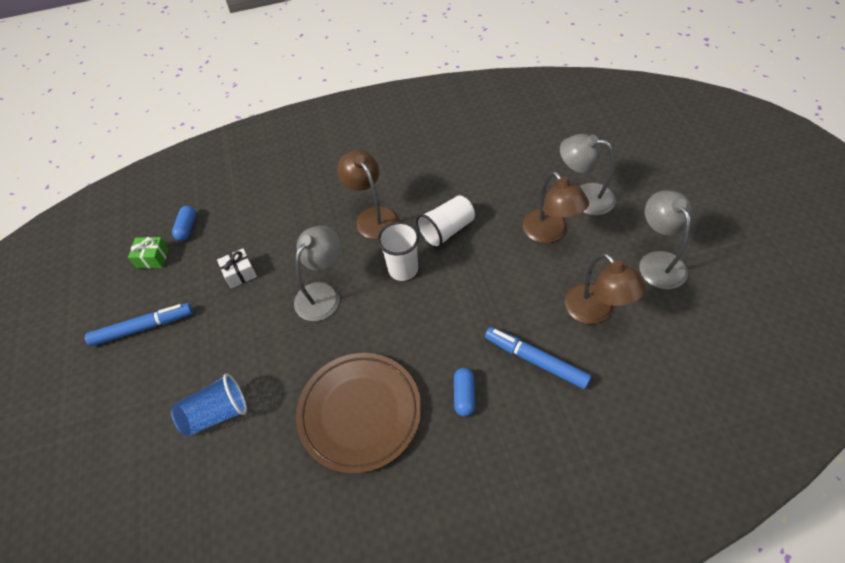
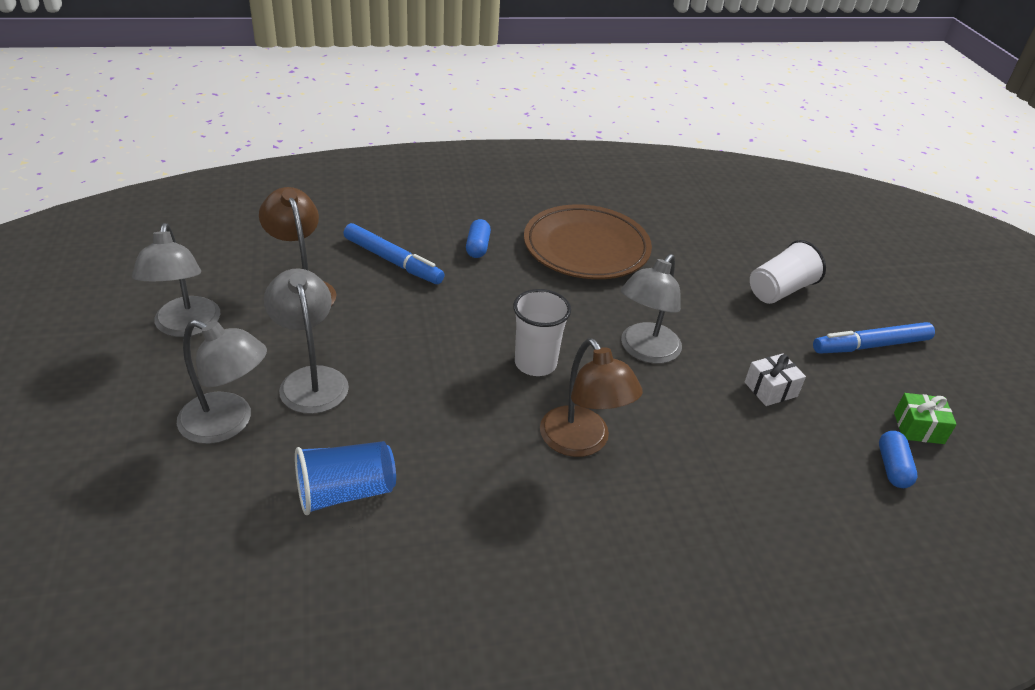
camera: 175 degrees right, 15 degrees down
blue cup [171,373,247,436] -> blue cup moved to [295,441,396,515]
white cup [416,195,475,249] -> white cup moved to [750,240,826,304]
brown lamp [523,171,589,243] -> grey lamp [264,269,349,414]

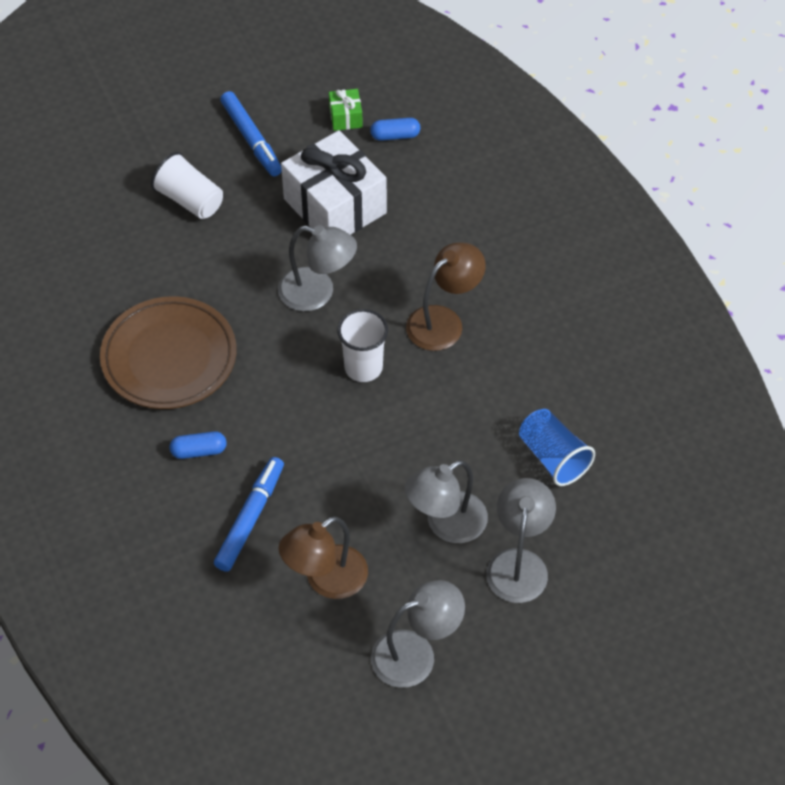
camera: 100 degrees left, 15 degrees up
white gift [745,353,806,406] -> white gift [281,130,387,235], size x2.35

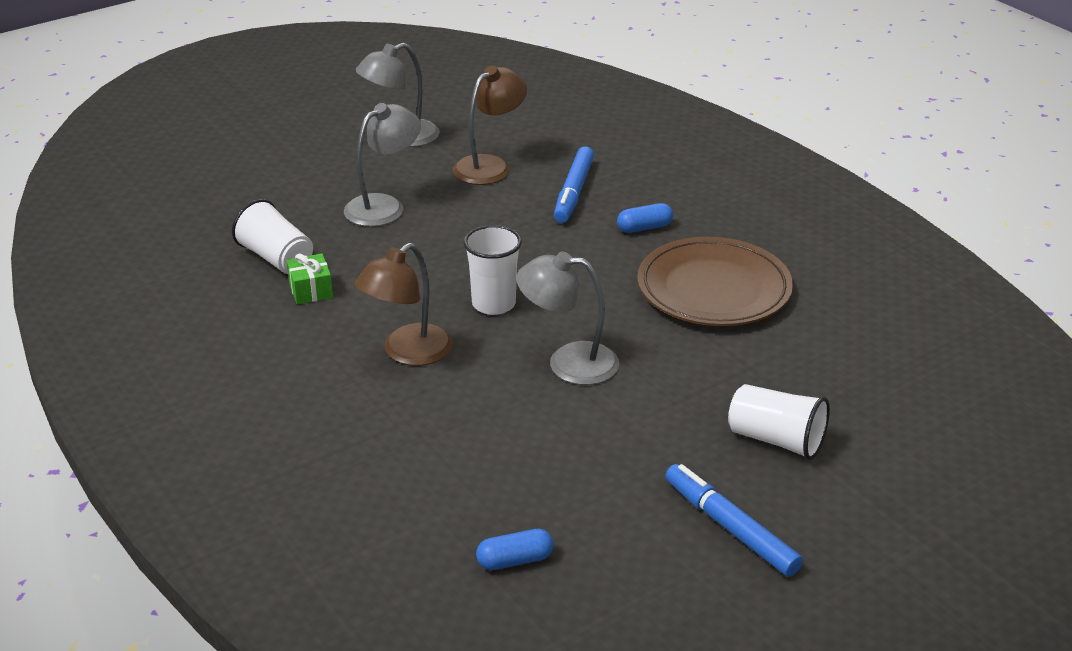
camera: 170 degrees right, 20 degrees down
white gift [281,130,387,235] -> none
green gift [329,89,363,131] -> green gift moved to [286,253,333,304]
grey lamp [486,478,556,603] -> none
blue cup [519,409,595,486] -> white cup [232,199,313,274]

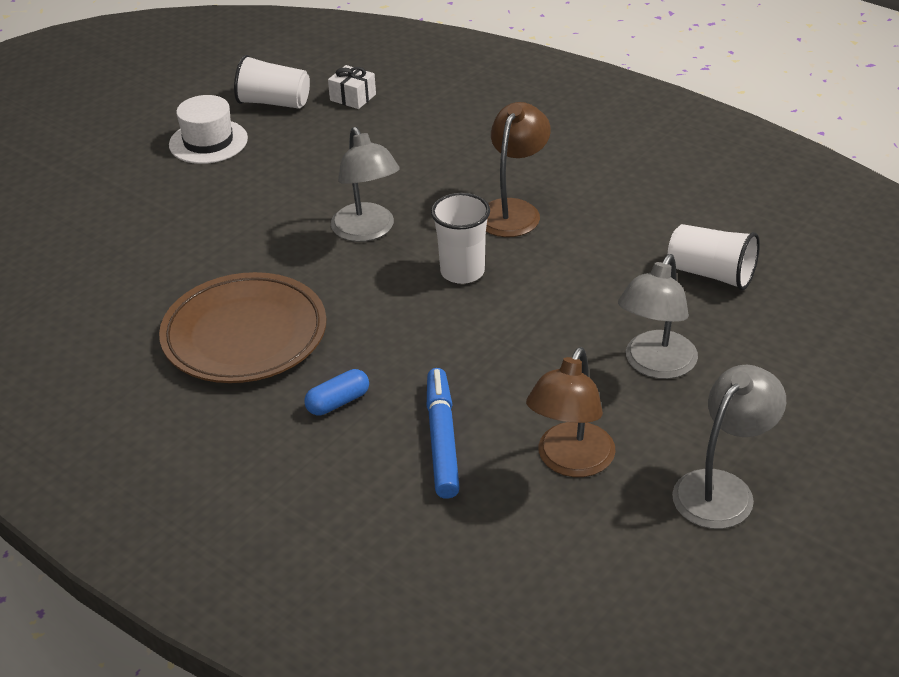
camera: 165 degrees right, 5 degrees up
green gift [286,253,333,304] -> none
blue capsule [476,529,554,570] -> white gift [328,65,376,109]
grey lamp [516,252,619,385] -> grey lamp turned 75 degrees clockwise [331,127,400,242]
blue marker [665,464,803,577] -> white hat [169,95,248,164]
white cup [728,384,830,460] -> white cup moved to [234,55,310,109]

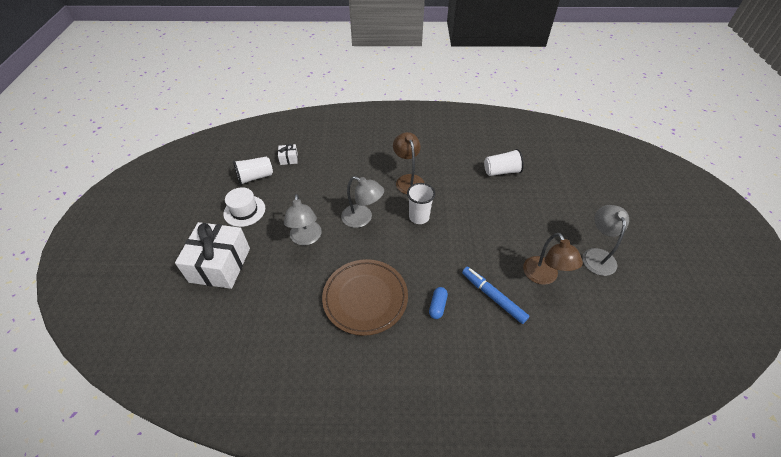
camera: 40 degrees left, 10 degrees up
grey lamp [618,254,698,379] -> grey lamp moved to [284,194,322,245]
none -> white gift [175,222,250,289]

